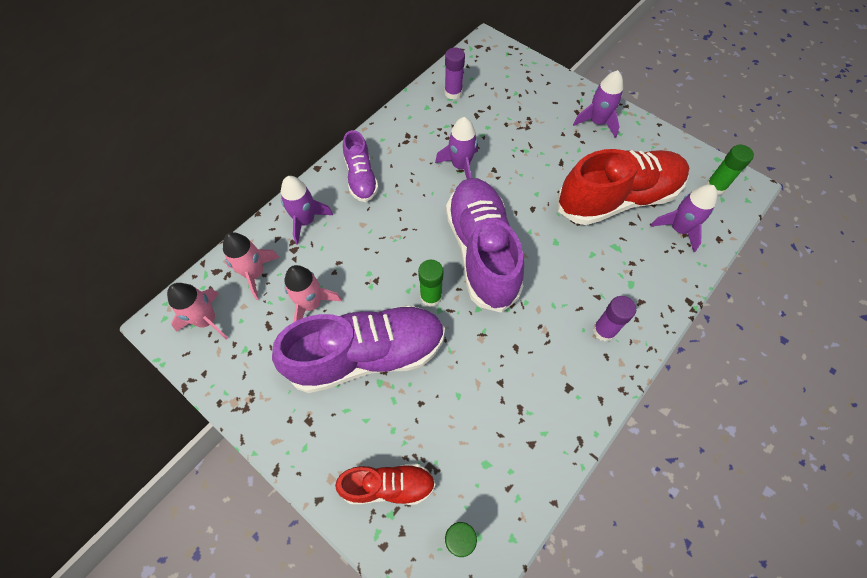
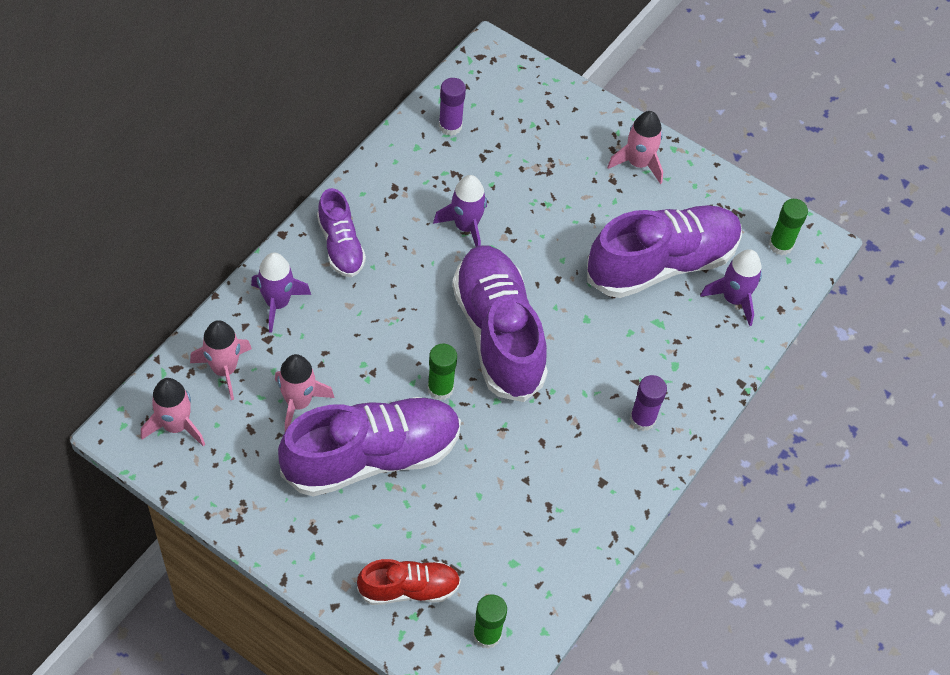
camera: 10 degrees left, 5 degrees down
red shoe [558,149,689,225] -> purple shoe [587,205,742,298]
purple rocket [573,70,623,138] -> pink rocket [607,111,663,184]

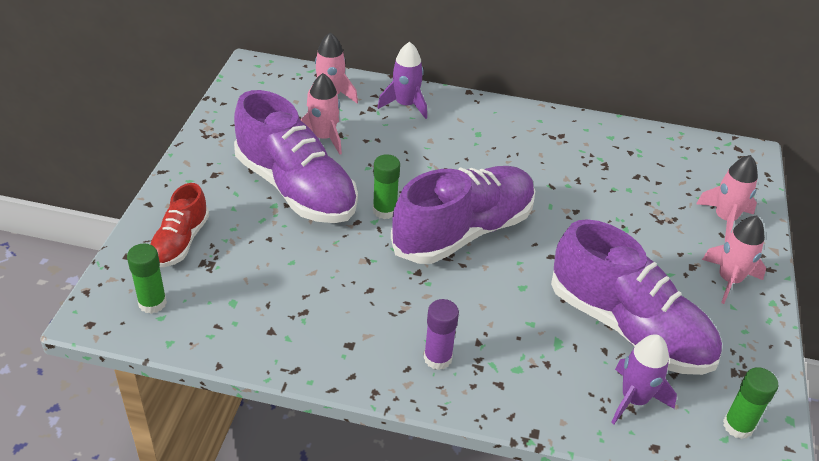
camera: 70 degrees right, 15 degrees down
pink rocket [141,378,205,446] -> pink rocket moved to [696,155,758,241]
purple shoe [317,188,366,277] -> none
red shoe [357,559,461,605] -> red shoe turned 45 degrees clockwise [150,183,209,267]
purple rocket [433,175,487,247] -> none
purple glue stick [439,78,466,136] -> none

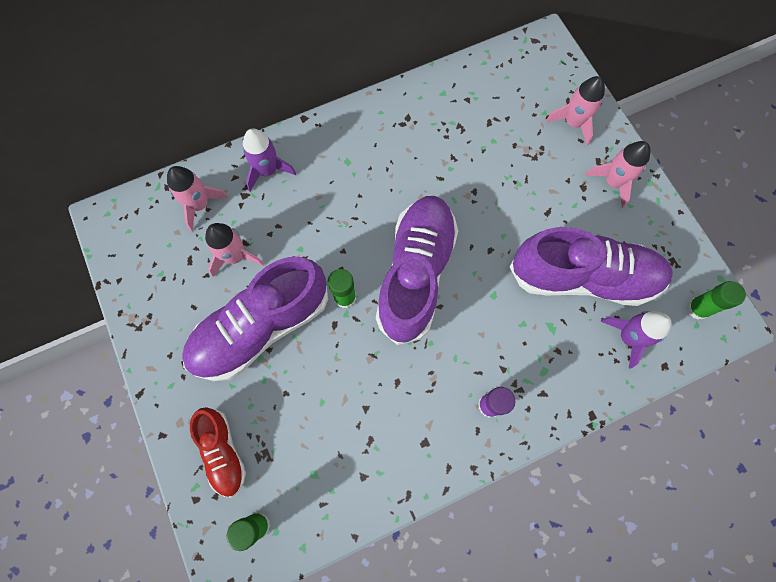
camera: 35 degrees left, 30 degrees up
purple shoe [234,90,358,223] -> purple shoe turned 135 degrees clockwise [182,257,328,381]

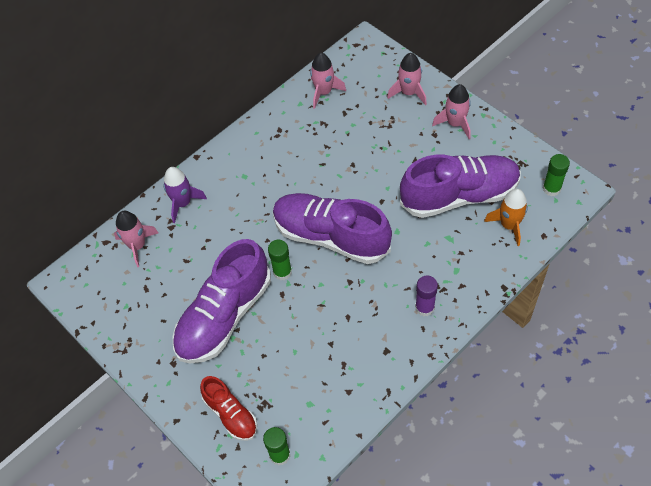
camera: 15 degrees left, 15 degrees down
pink rocket [205,223,264,277] -> pink rocket moved to [310,53,346,109]
purple shoe [376,196,458,345] -> purple shoe turned 60 degrees counterclockwise [273,193,392,264]
purple rocket [601,311,672,368] -> orange rocket [484,189,528,246]

